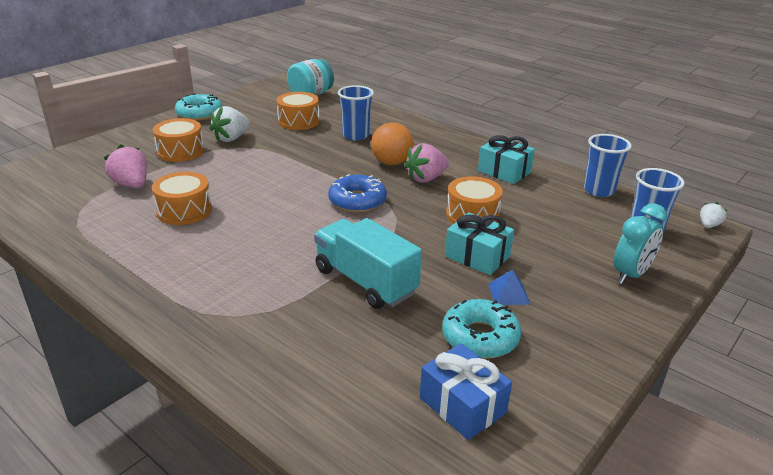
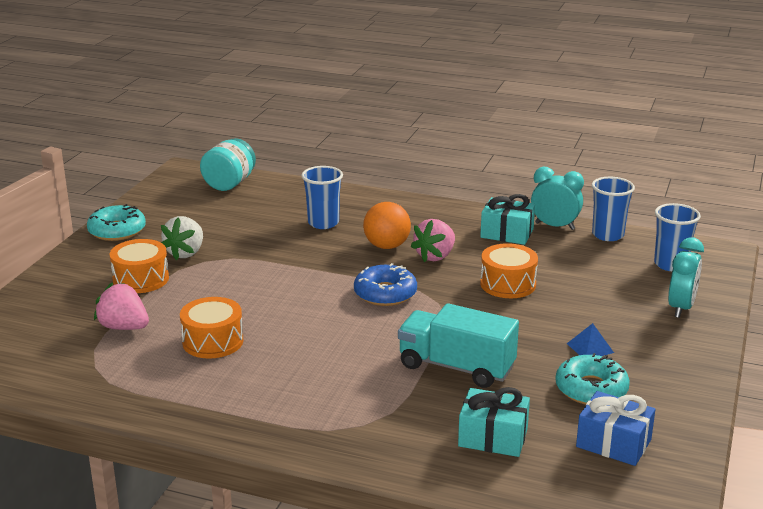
camera: 20 degrees left, 5 degrees down
orange drum [277,92,320,130] -> none
turquoise gift [445,212,514,275] -> turquoise gift moved to [458,387,530,457]
white strawberry [700,202,727,228] -> none
none -> turquoise clock [531,167,584,230]

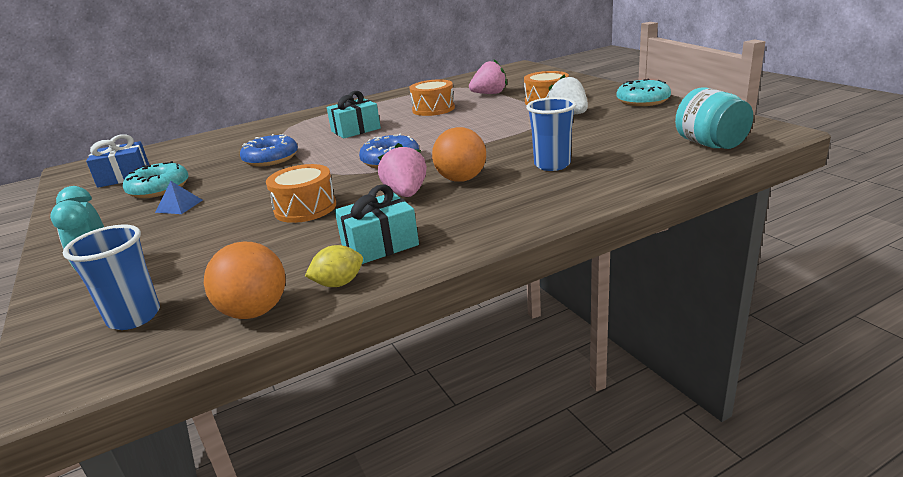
camera: 135 degrees right, 0 degrees up
turquoise truck [398,303,519,388] -> blue donut [240,134,298,167]
turquoise gift [458,387,530,457] -> turquoise gift moved to [327,91,381,139]
turquoise clock [531,167,584,230] -> yellow lemon [305,245,363,287]
blue cup [592,177,635,241] -> orange ball [204,241,285,319]

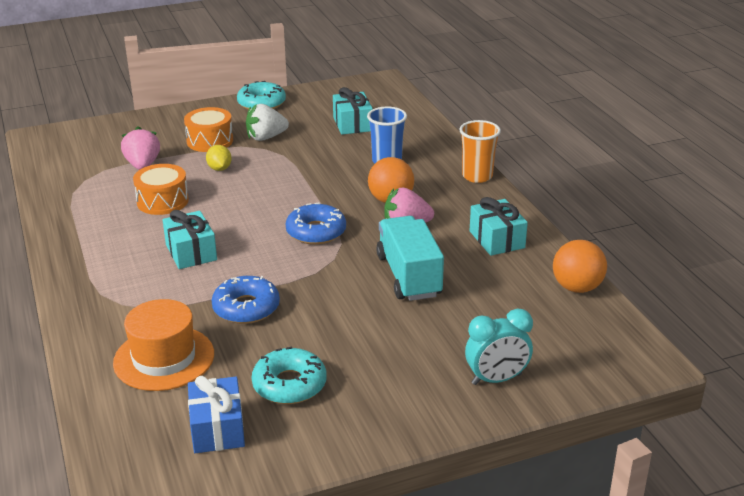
camera: 85 degrees left, 5 degrees up
blue cup [63,224,160,330] -> none
blue pyramid [155,181,203,214] -> none
orange drum [266,164,336,223] -> turquoise truck [376,216,444,301]
yellow lemon [305,245,363,287] -> yellow lemon moved to [206,145,232,171]
turquoise jar [675,87,753,149] -> none
none -> orange hat [113,299,214,391]
none -> turquoise gift [333,87,373,135]
none -> orange cup [459,120,501,183]

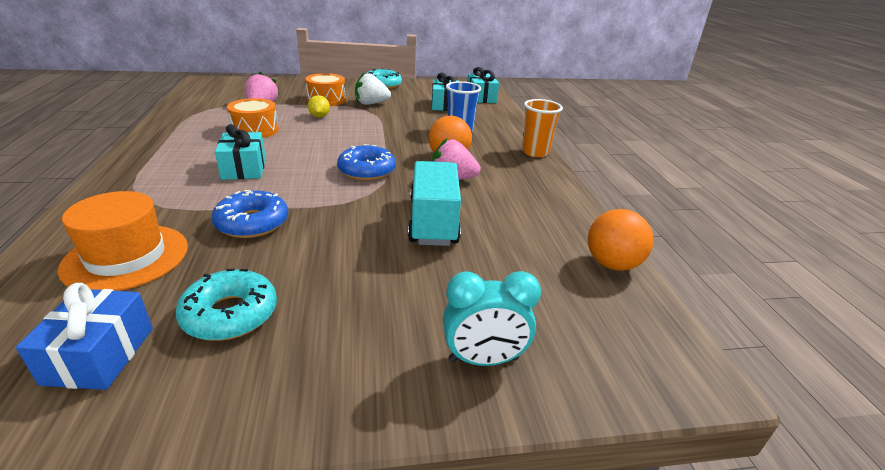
camera: 10 degrees right, 0 degrees up
turquoise gift [470,197,528,256] -> turquoise gift moved to [467,67,499,103]

